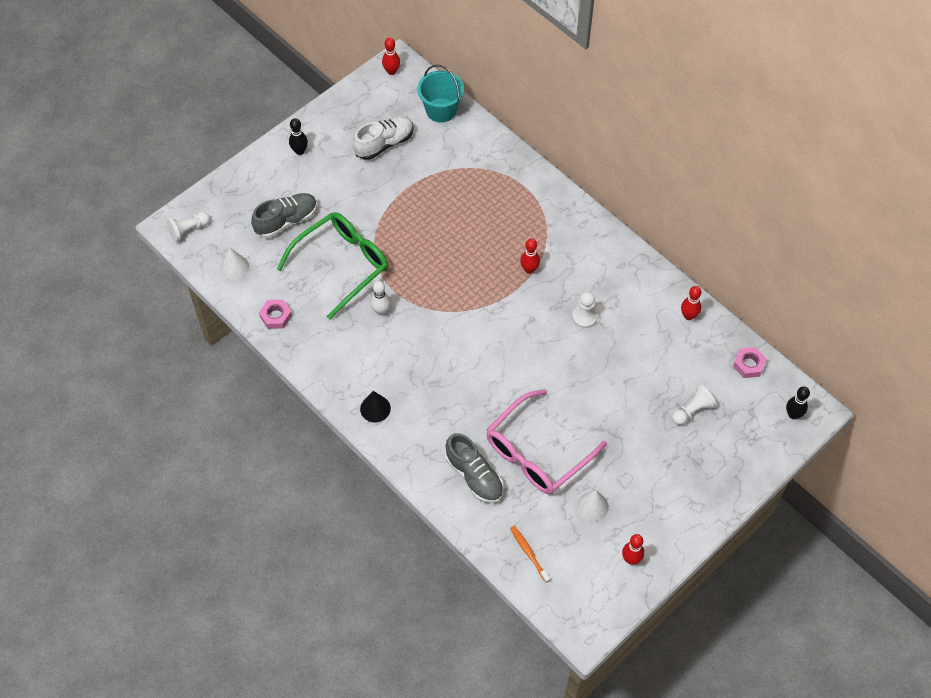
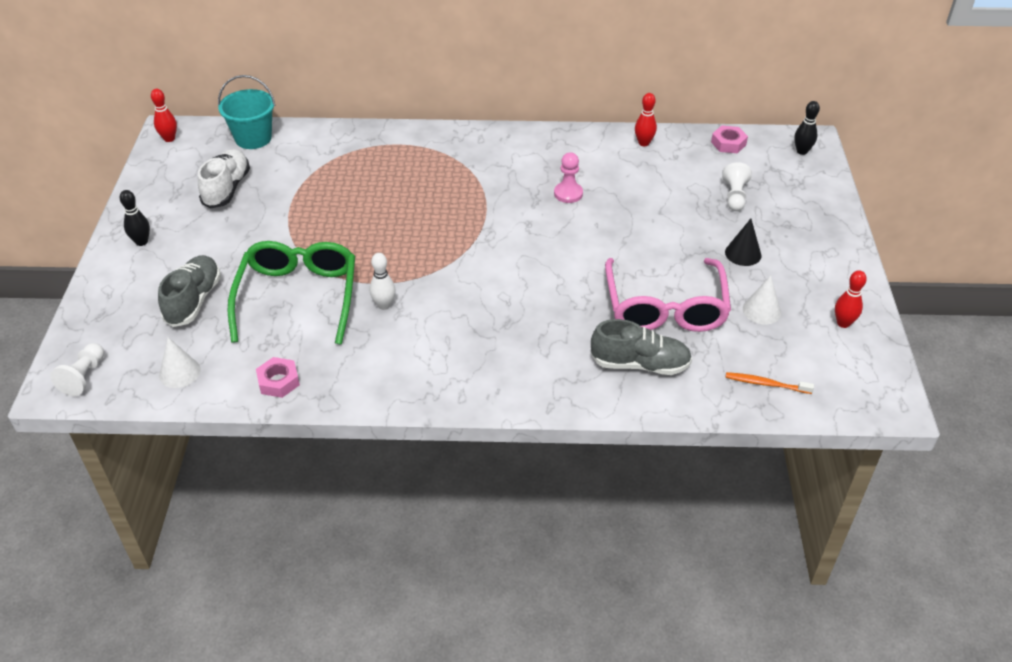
camera: 45 degrees left, 15 degrees down
black cone [360,391,391,423] -> black cone moved to [725,219,761,266]
red bowling pin [520,239,540,274] -> none
white pawn [572,292,598,328] -> pink pawn [554,152,583,203]

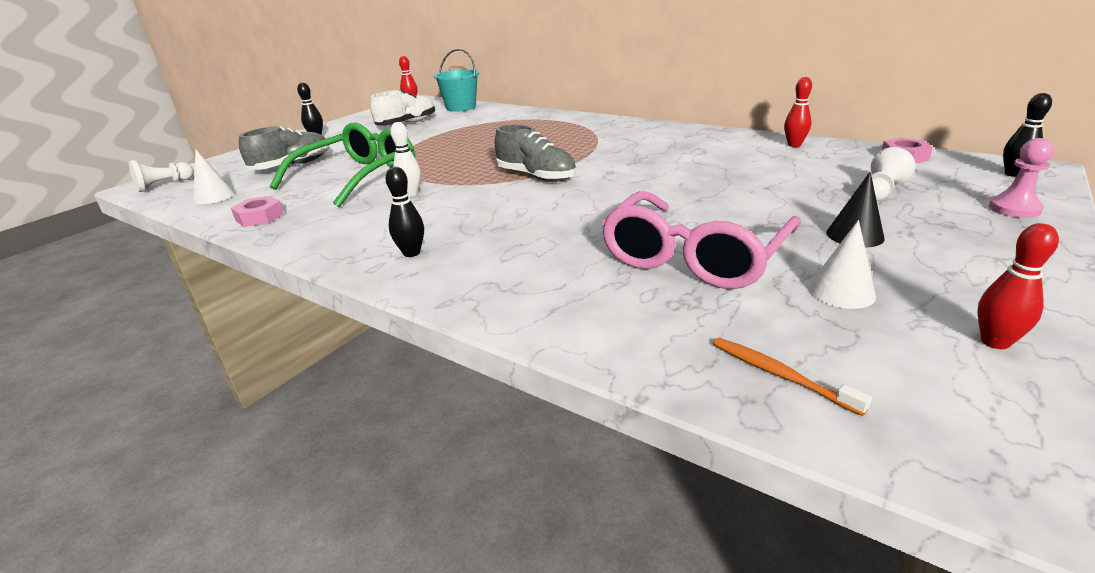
camera: 35 degrees right, 15 degrees down
pink pawn [554,152,583,203] -> pink pawn moved to [989,138,1054,218]
grey shoe [591,319,692,375] -> grey shoe moved to [495,125,576,182]
none -> black bowling pin [386,167,424,257]

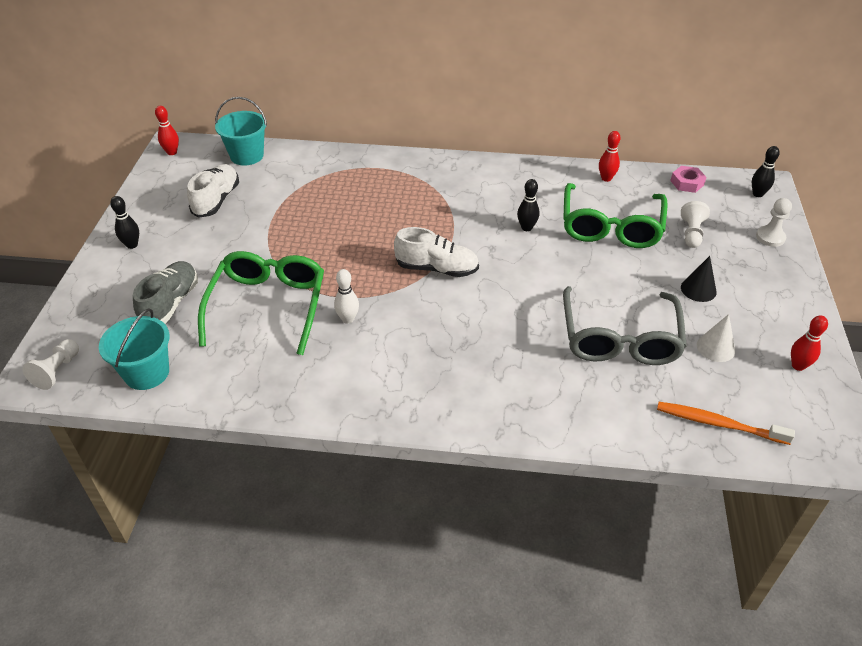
camera: 30 degrees left, 15 degrees up
white cone [193,150,235,204] -> turquoise bucket [99,308,170,390]
pink nut [231,196,284,227] -> none
black bowling pin [386,167,424,257] -> black bowling pin moved to [517,179,539,231]
grey shoe [495,125,576,182] -> white shoe [394,227,479,277]
pink glasses [602,191,801,289] -> grey glasses [563,286,687,365]
orange toothbrush [713,338,872,416] -> orange toothbrush [657,402,795,445], size x1.51
pink pawn [989,138,1054,218] -> white pawn [756,198,792,247]
none -> green glasses [563,183,668,248]

